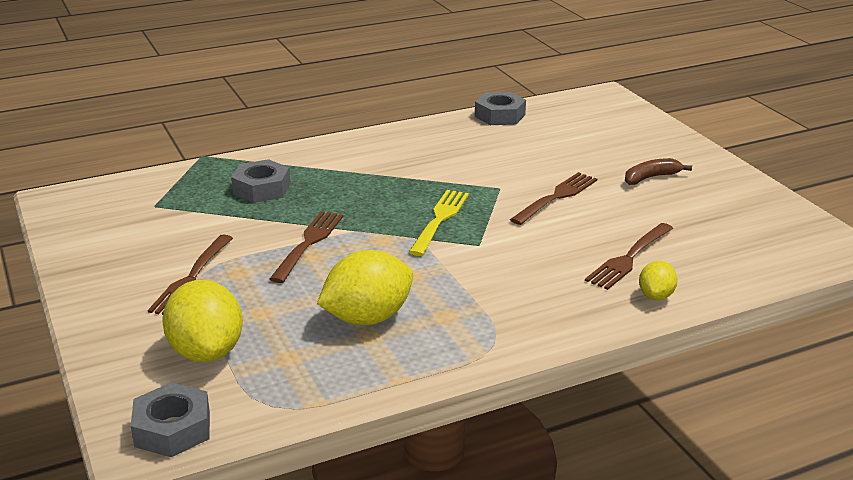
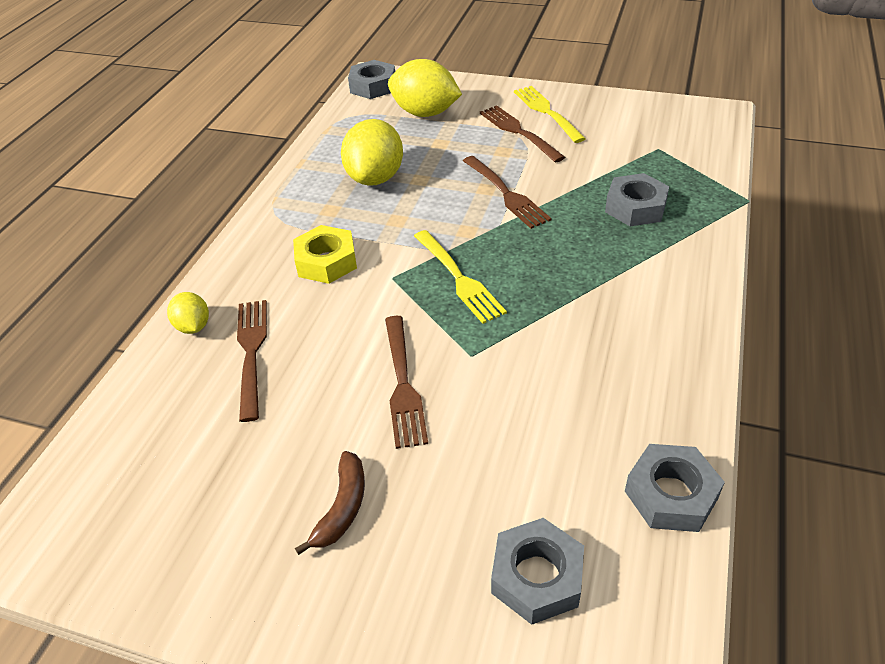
camera: 135 degrees right, 15 degrees up
none -> yellow nut [293,225,357,284]
none -> grey nut [491,518,584,625]
none -> yellow fork [514,86,586,143]

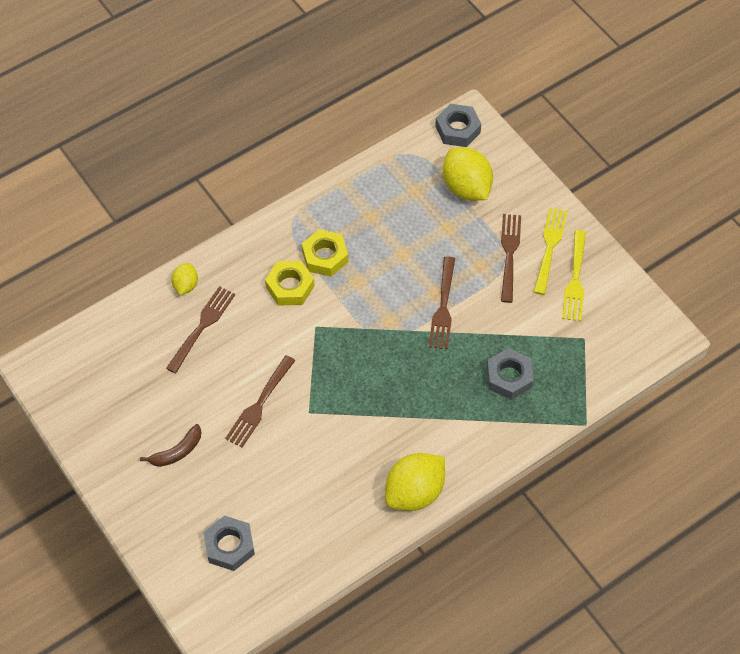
camera: 35 degrees right, 15 degrees up
yellow lemon [341,119,403,186] -> yellow lemon moved to [385,453,445,511]
yellow fork [414,230,507,324] -> yellow fork moved to [562,230,586,321]
grey nut [625,444,725,532] -> none
none -> yellow nut [302,229,348,277]

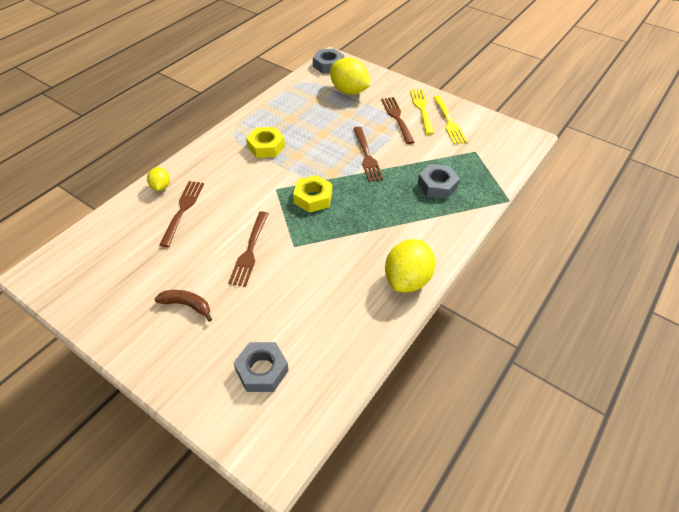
camera: 20 degrees left, 10 degrees down
brown banana [140,424,201,467] -> brown banana turned 105 degrees counterclockwise [155,290,212,322]
yellow nut [265,261,314,306] -> yellow nut moved to [293,175,332,213]

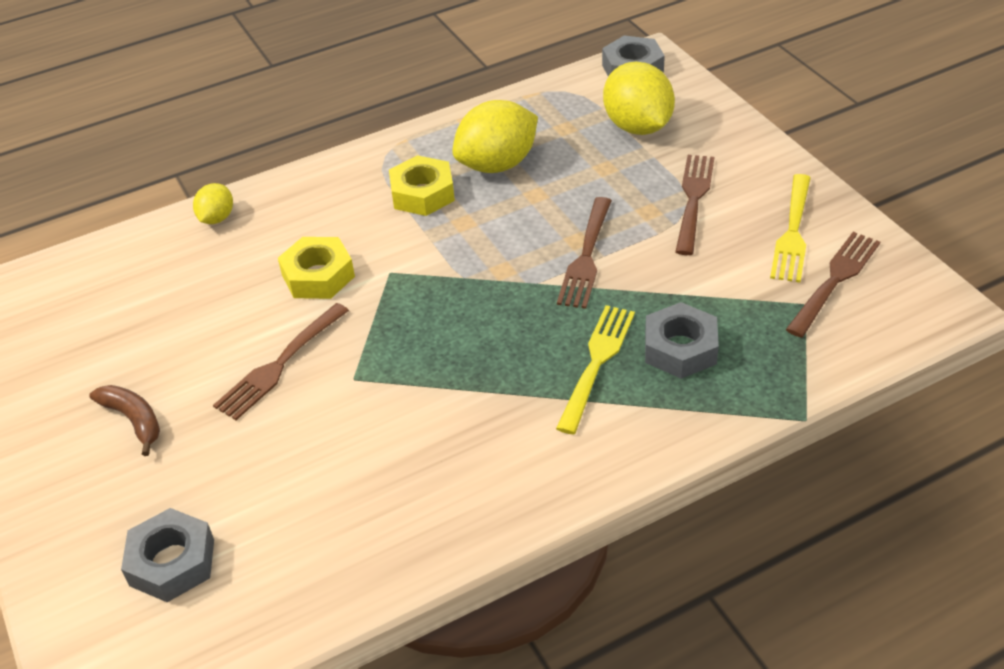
camera: 30 degrees right, 5 degrees down
brown fork [159,181,204,247] -> brown fork moved to [786,232,880,338]
yellow nut [293,175,332,213] -> yellow nut moved to [278,237,355,299]
yellow lemon [385,239,435,292] -> yellow lemon moved to [452,100,538,173]
yellow fork [410,89,434,135] -> yellow fork moved to [556,305,635,434]

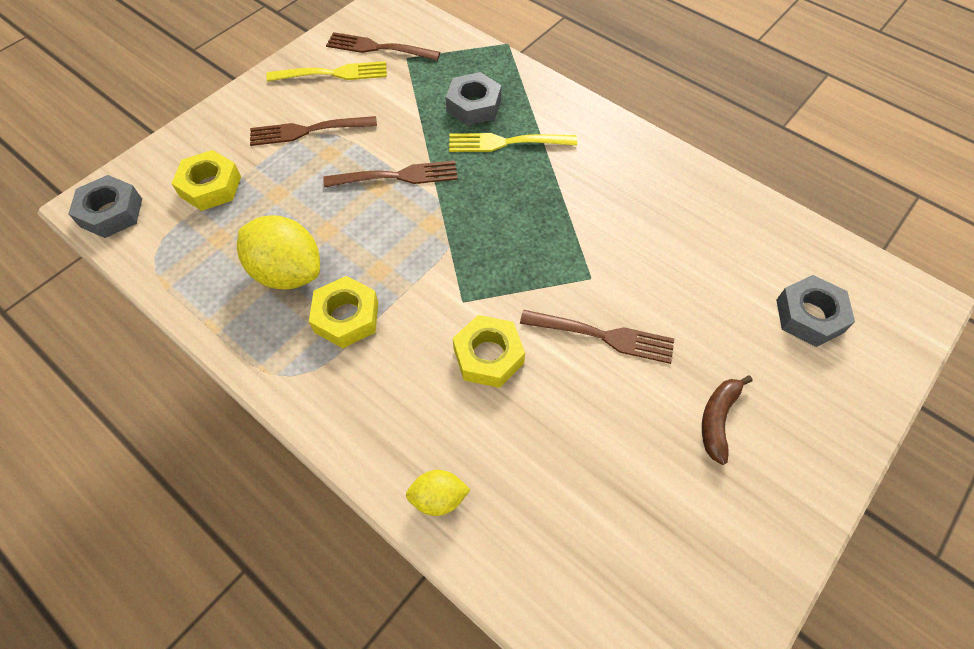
camera: 115 degrees left, 15 degrees up
yellow lemon [603,62,675,135] -> yellow nut [171,150,241,211]

